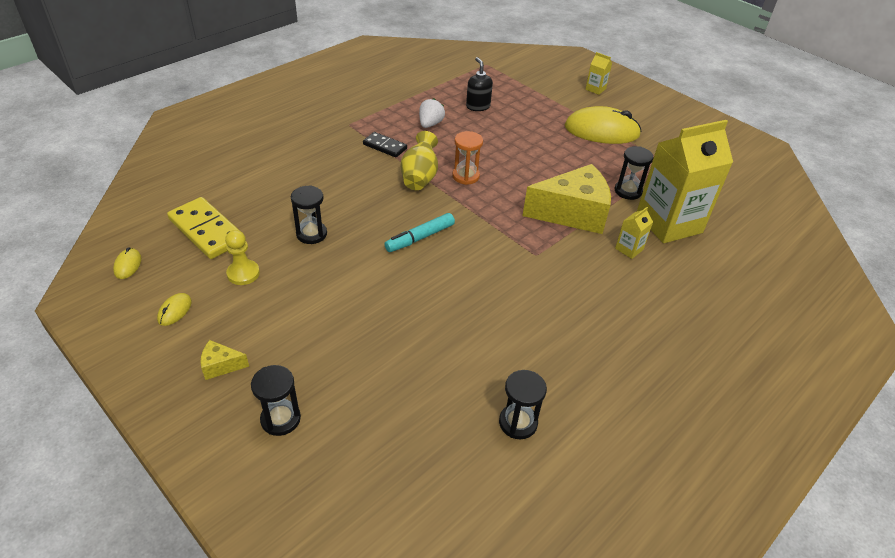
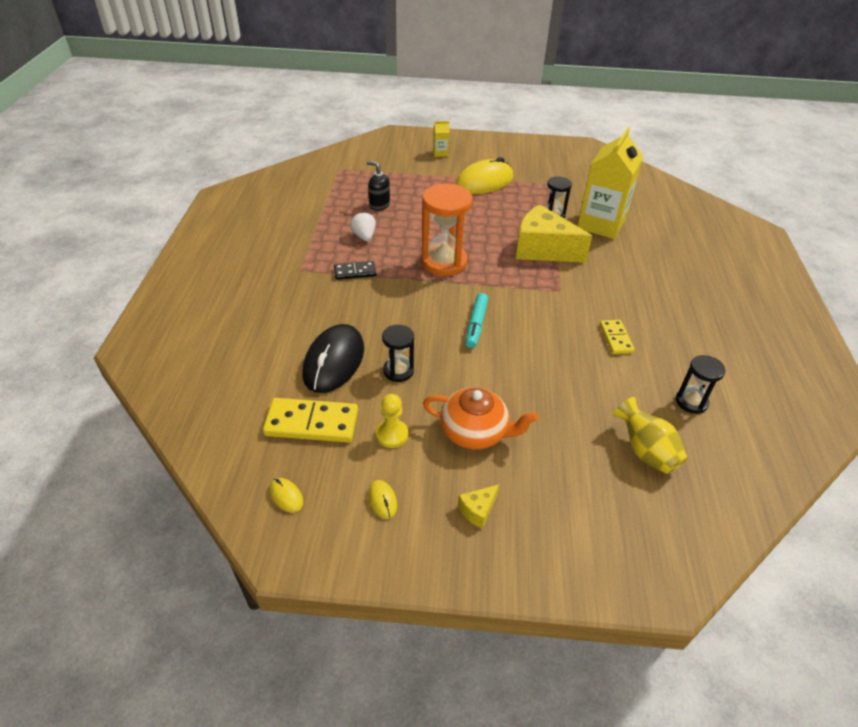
camera: 40 degrees left, 0 degrees up
black hourglass [251,365,301,436] -> none
yellow vase [401,131,438,190] -> yellow vase moved to [613,397,687,474]
orange hourglass [452,131,483,185] -> orange hourglass [421,184,473,276], size x1.81
yellow cheese [522,164,611,234] -> yellow cheese turned 105 degrees counterclockwise [516,205,592,263]
yellow carton [615,207,653,259] -> none
none -> black mouse [302,324,364,393]
none -> orange teapot [423,388,538,449]
none -> yellow domino [600,320,635,354]

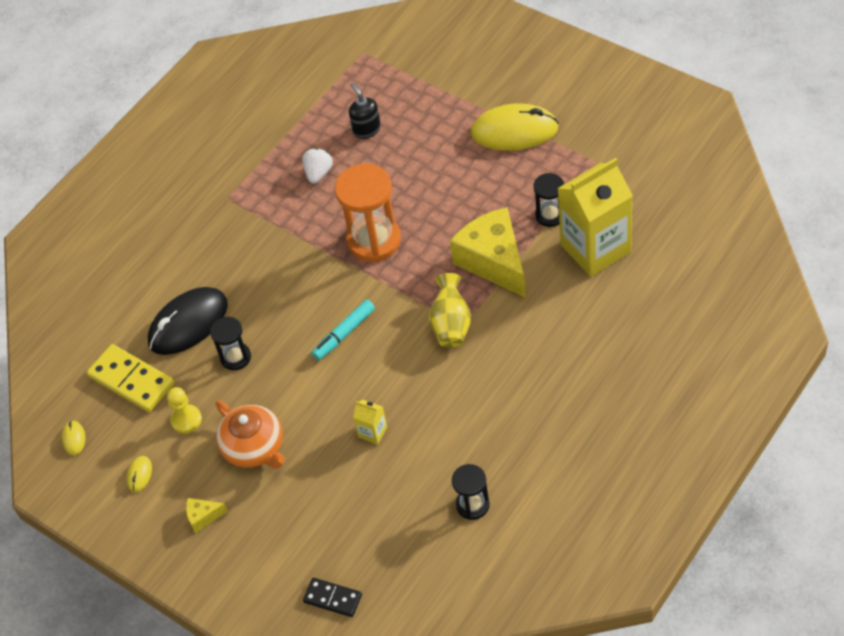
camera: 40 degrees right, 10 degrees up
black domino [334,261,377,280] -> black domino moved to [303,578,362,617]
yellow carton [433,121,450,157] -> yellow carton moved to [353,400,387,445]
yellow domino [600,320,635,354] -> none
yellow vase [613,397,687,474] -> yellow vase moved to [429,273,471,348]

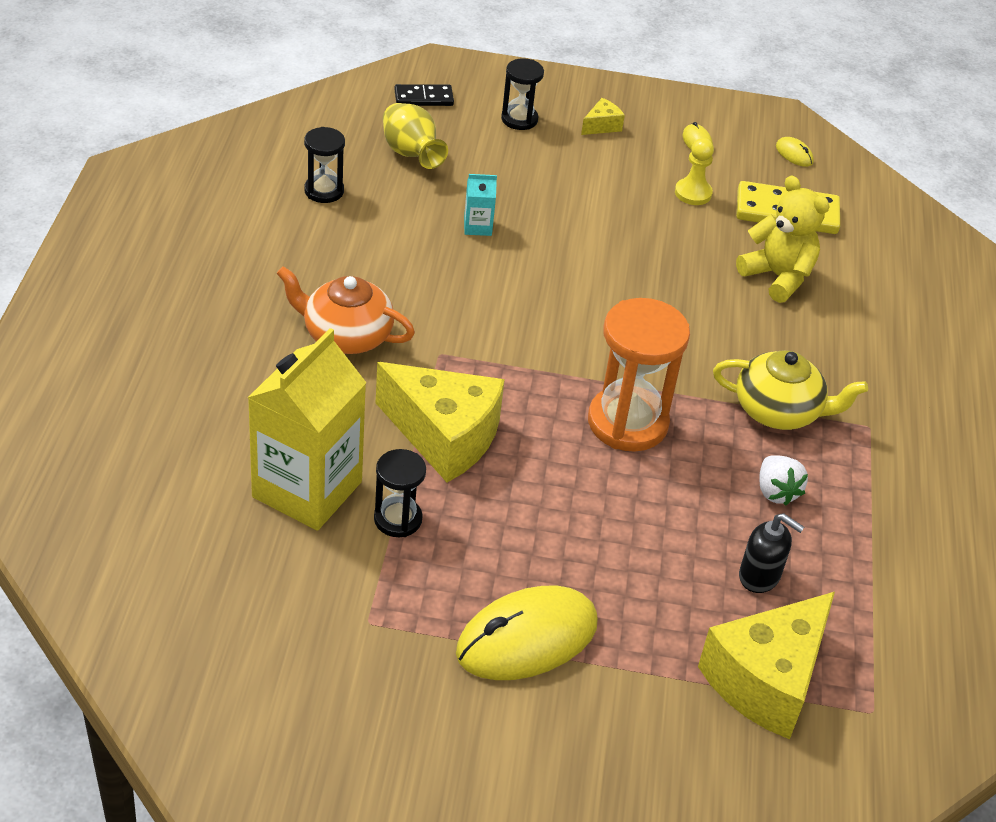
camera: 140 degrees right, 10 degrees down
black mouse [148,287,228,355] -> yellow teddy bear [736,176,830,303]
black hourglass [210,317,251,370] -> black hourglass moved to [501,58,544,130]
orange teapot [215,400,285,469] -> orange teapot moved to [277,266,415,354]
turquoise marker [312,299,375,360] -> none
yellow carton [353,400,387,445] -> turquoise carton [464,174,497,236]
yellow vase [429,273,471,348] -> yellow vase moved to [383,103,448,169]
none -> yellow cheese [698,592,835,739]
none -> yellow teapot [713,350,868,430]

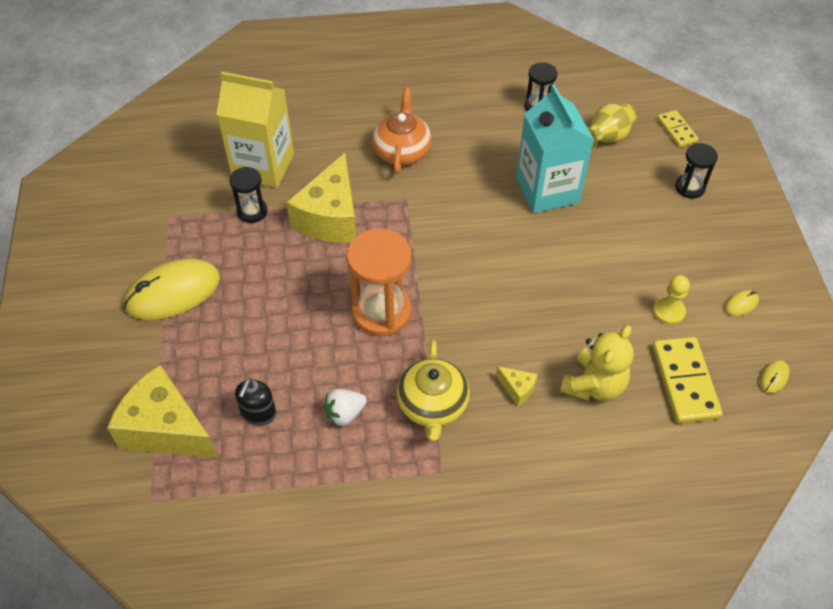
camera: 80 degrees right, 10 degrees up
black domino [395,84,454,106] -> yellow domino [657,110,699,147]
yellow mouse [456,586,598,680] -> yellow mouse turned 75 degrees counterclockwise [124,259,220,320]
turquoise carton [464,174,497,236] -> turquoise carton [516,84,594,213], size x2.44
yellow cheese [581,98,625,135] -> yellow cheese moved to [496,366,537,406]

